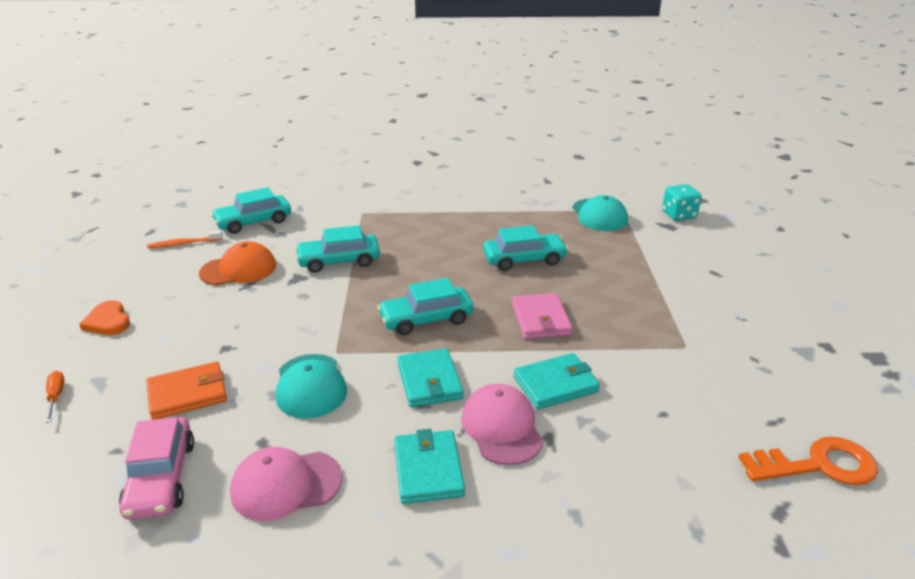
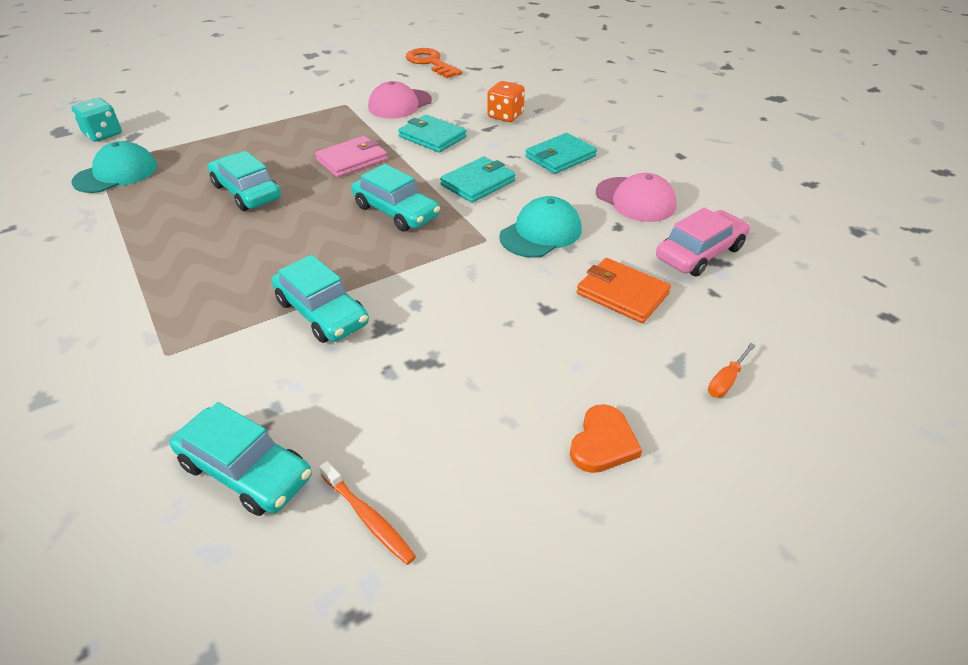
camera: 120 degrees left, 10 degrees up
orange cap [199,241,276,285] -> none
pink cap [461,383,543,465] -> pink cap moved to [368,81,432,119]
none -> orange dice [487,81,525,122]

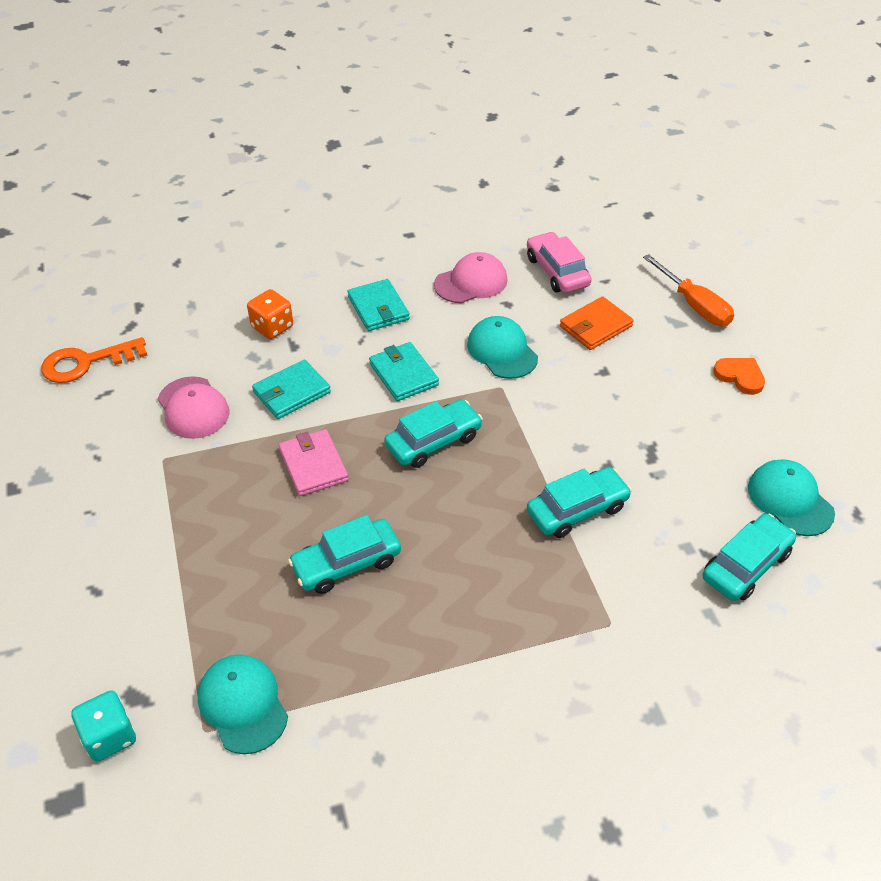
camera: 75 degrees left, 5 degrees up
orange toothbrush [319,461,416,565] -> turquoise cap [748,459,835,536]
orange screwdriver [708,343,756,398] -> orange screwdriver [643,254,734,326], size x2.00

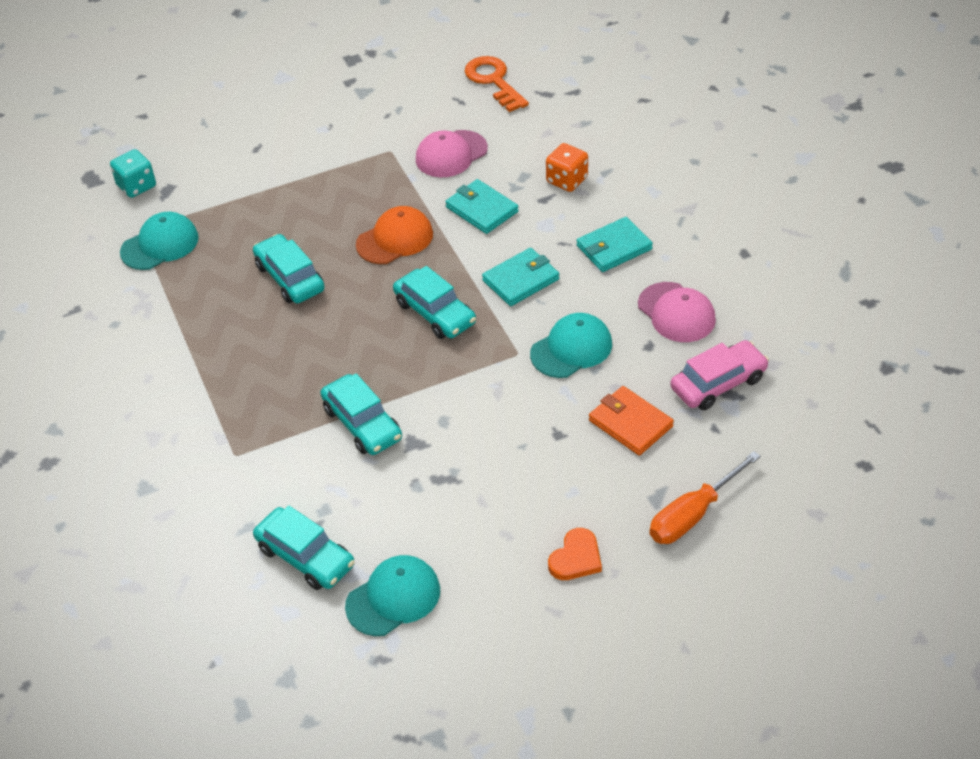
camera: 85 degrees right, 0 degrees up
pink wallet [279,429,349,496] -> orange cap [356,206,433,264]

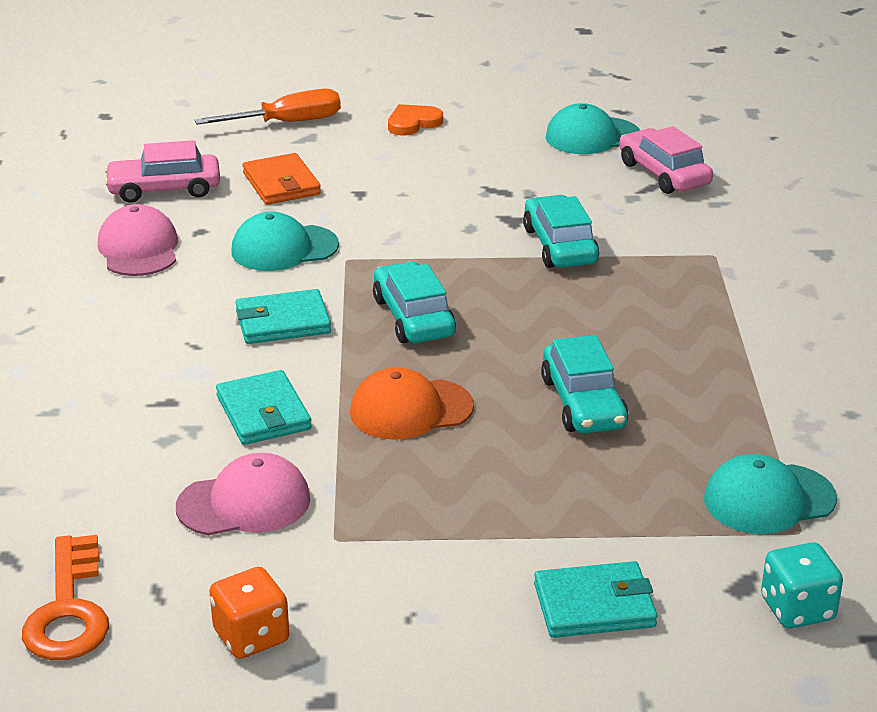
camera: 160 degrees left, 15 degrees down
turquoise car [253,506,355,590] -> pink car [619,126,713,194]
orange dice [546,143,588,192] -> orange dice moved to [209,567,289,659]
turquoise wallet [577,217,653,272] -> turquoise wallet moved to [534,561,657,638]

